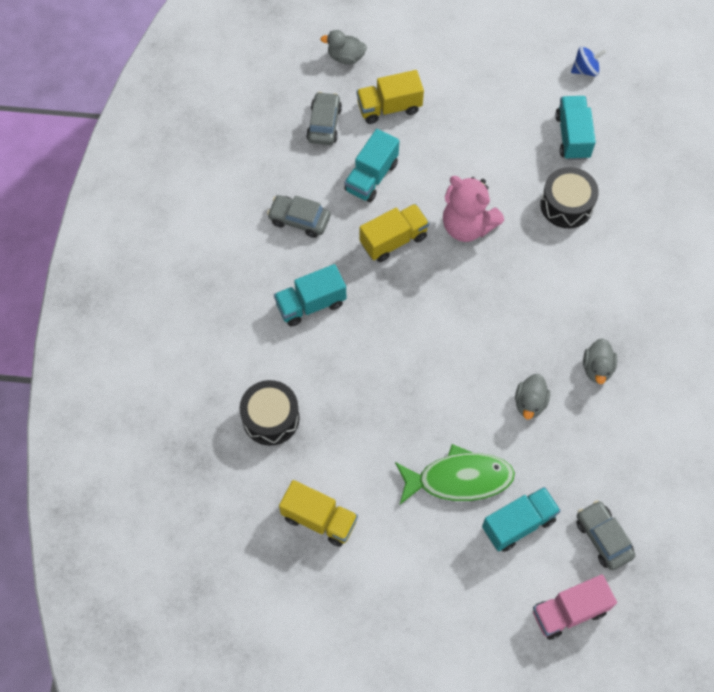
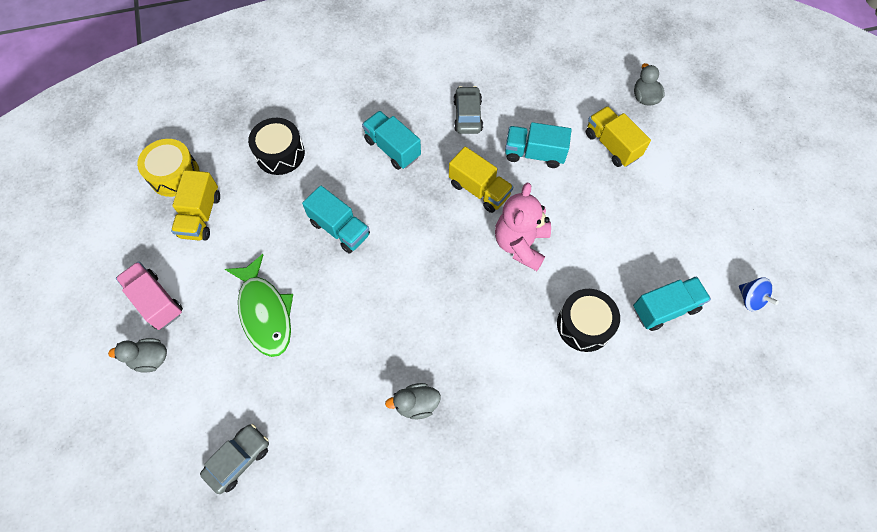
camera: 70 degrees right, 0 degrees up
grey car [306,92,342,145] -> none
turquoise truck [482,487,561,552] -> turquoise truck moved to [302,185,370,253]
grey duck [515,374,550,420] -> grey duck moved to [108,338,167,373]
pink truck [533,575,617,640] -> pink truck moved to [116,261,183,330]
none -> yellow drum [137,139,200,197]

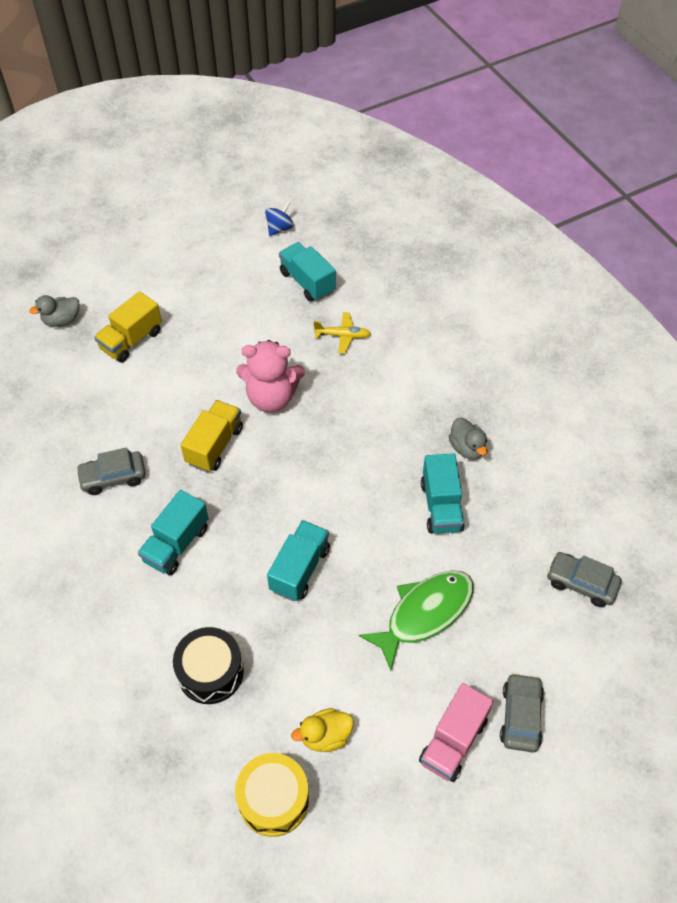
camera: 105 degrees left, 10 degrees down
grey duck [108,338,167,373] -> grey car [500,673,544,752]
yellow truck [171,170,220,241] -> yellow duck [291,708,354,752]
turquoise truck [505,122,571,168] -> turquoise truck moved to [421,453,465,534]
black drum [557,289,620,352] -> yellow plane [313,312,371,354]

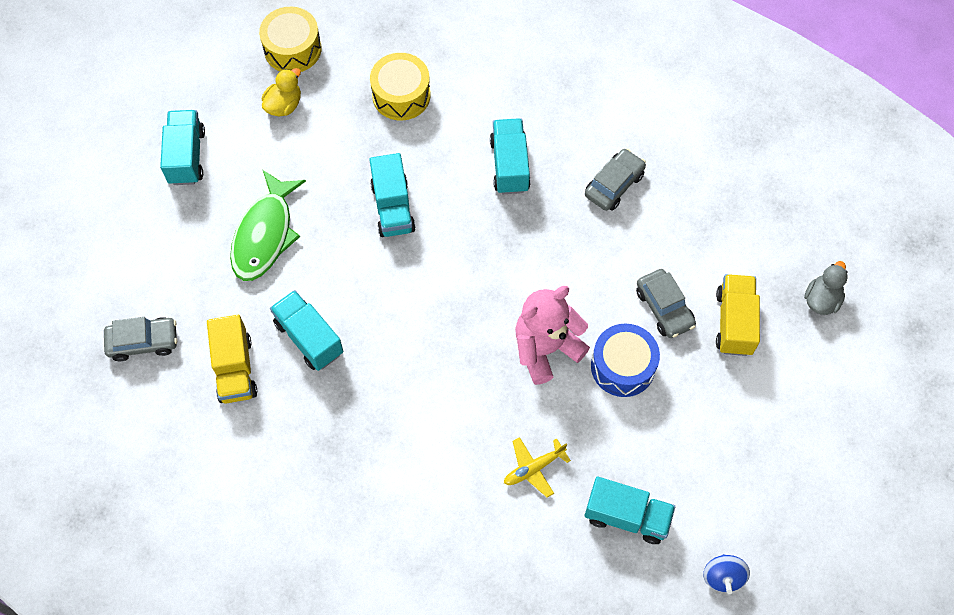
camera: 145 degrees right, 10 degrees up
black drum [173,627,244,704] -> yellow drum [370,53,431,121]
yellow truck [181,400,243,472] -> yellow truck moved to [207,315,257,403]
pink truck [419,683,493,782] -> turquoise truck [160,110,205,185]
grey duck [449,418,488,460] -> none
grey car [500,673,544,752] -> grey car moved to [636,269,696,338]
none -> blue drum [591,324,660,397]

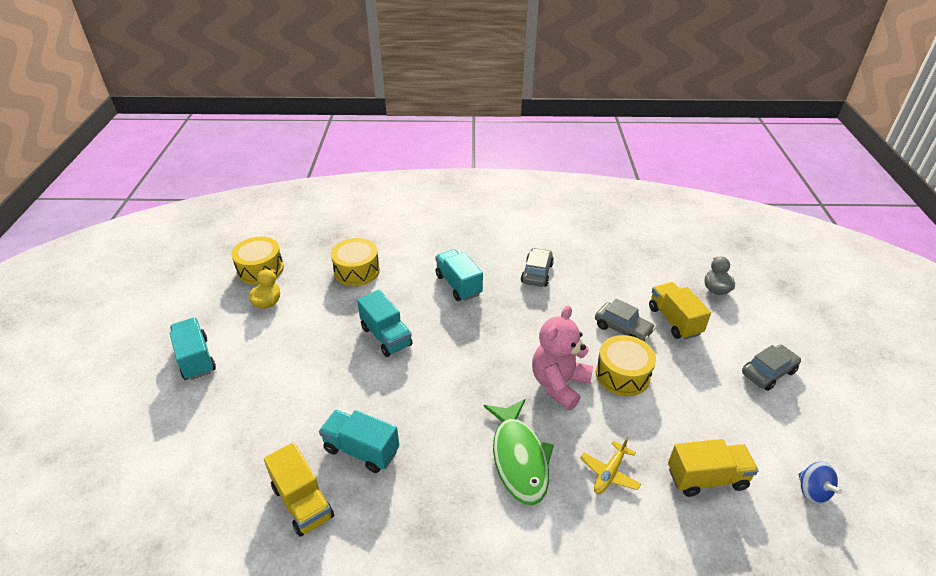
camera: 25 degrees left, 25 degrees down
grey car [104,317,177,361] -> grey car moved to [742,345,801,391]
green fish [230,170,306,281] -> green fish moved to [484,399,554,505]
turquoise truck [585,477,675,544] -> yellow truck [668,439,758,497]
blue drum [591,324,660,397] -> yellow drum [596,335,656,396]

